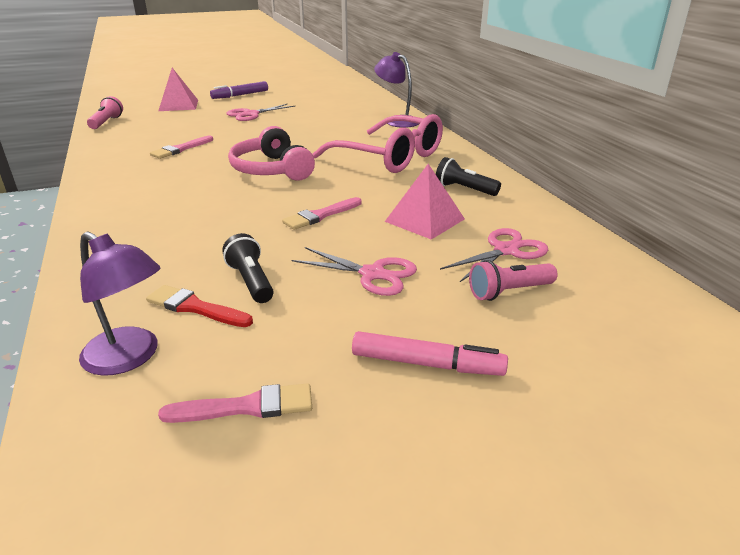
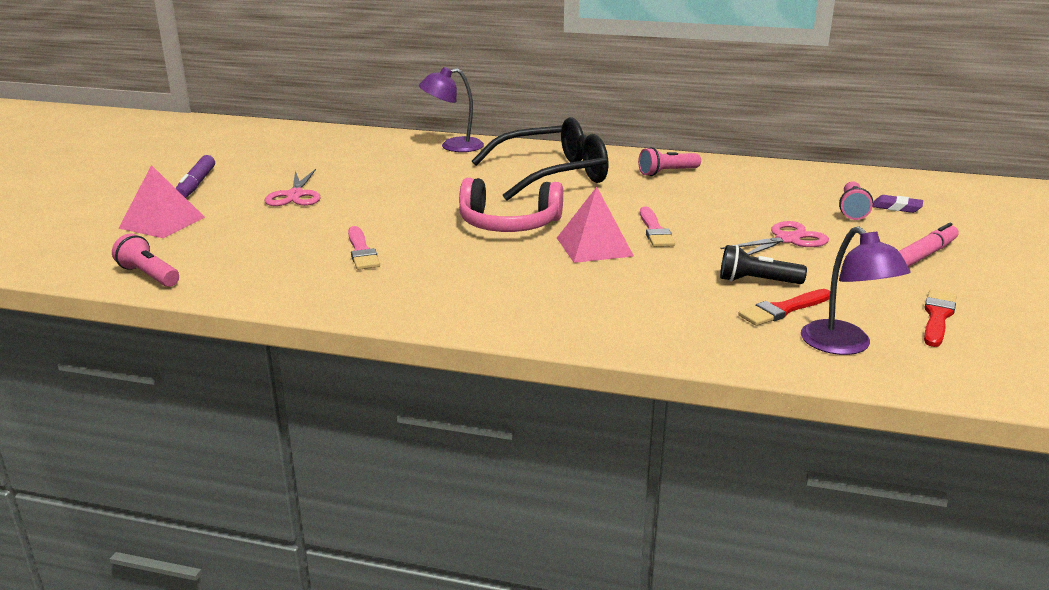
camera: 55 degrees left, 5 degrees down
purple lamp [79,232,161,376] -> purple lamp turned 90 degrees clockwise [801,226,910,355]
pink brush [158,383,312,423] -> red brush [924,289,957,347]
pink glasses [312,114,443,173] -> black glasses [472,117,609,201]
pink pyramid [385,164,465,240] -> pink pyramid moved to [557,187,634,263]
black flashlight [436,157,501,196] -> pink flashlight [638,147,701,176]
pink scissors [440,228,548,282] -> none
none -> purple eraser [873,195,923,213]

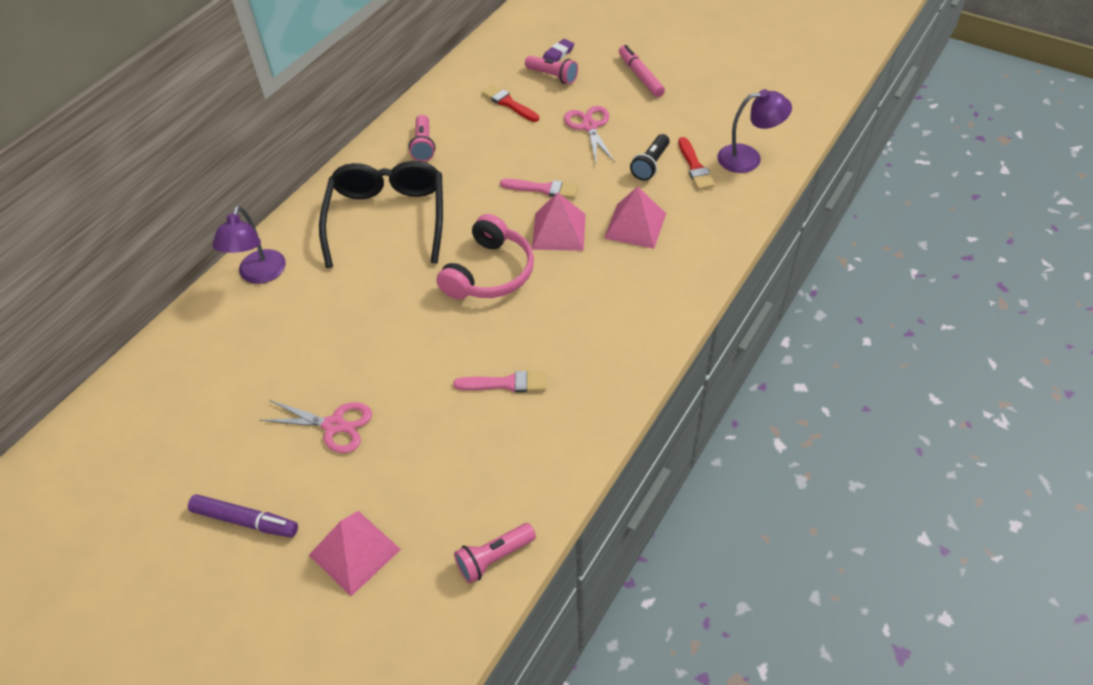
camera: 70 degrees left, 25 degrees up
red brush [924,289,957,347] -> red brush moved to [482,85,539,122]
none -> pink pyramid [604,186,666,249]

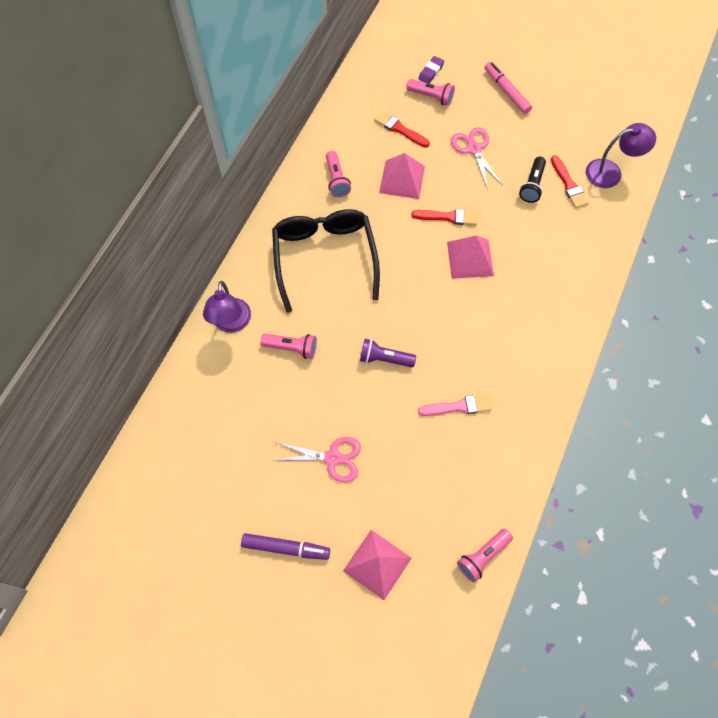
camera: 10 degrees left, 15 degrees up
pink headphones [436,214,534,299] -> none
pink brush [500,179,578,199] -> red brush [411,209,477,225]
pink pyramid [604,186,666,249] -> pink pyramid moved to [379,153,425,199]
none -> pink flashlight [260,334,317,359]
none -> purple flashlight [360,339,416,367]

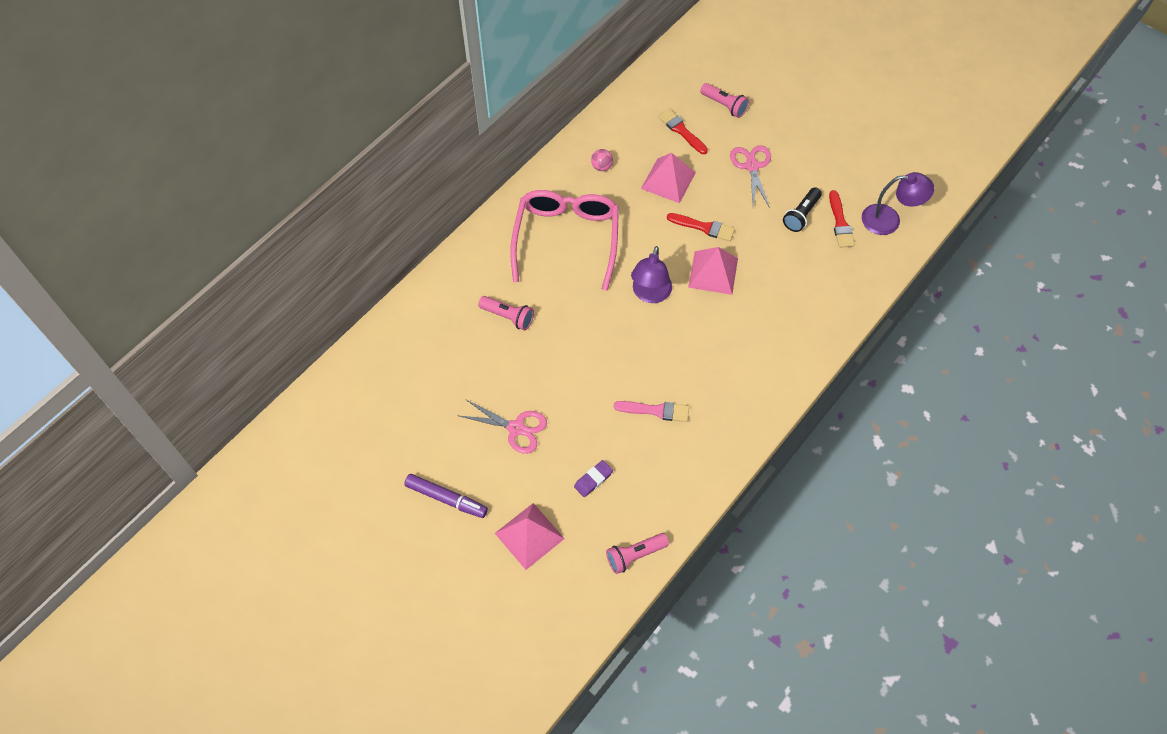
camera: 15 degrees right, 5 degrees down
purple lamp [203,281,251,333] -> purple lamp moved to [631,246,672,303]
black glasses [272,209,380,313] -> pink glasses [510,190,619,291]
pink flashlight [326,151,351,197] -> pink ball [591,149,613,171]
purple flashlight [360,339,416,367] -> none
purple eraser [418,56,444,83] -> purple eraser moved to [574,460,613,497]
pink marker [485,62,532,114] -> none

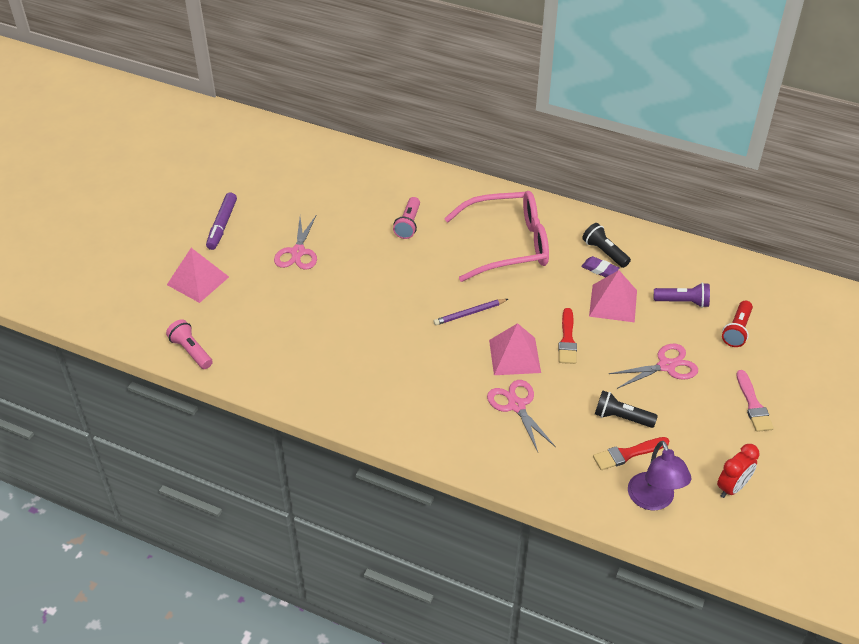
camera: 75 degrees right, 15 degrees down
purple eraser [574,460,613,497] -> purple eraser moved to [581,256,619,277]
pink ball [591,149,613,171] -> black flashlight [582,223,631,268]
pink brush [614,401,689,422] -> pink brush moved to [736,370,774,432]
purple lamp [631,246,672,303] -> purple pencil [433,299,508,325]
red brush [658,109,708,154] -> purple flashlight [654,283,710,308]
pink flashlight [700,83,749,118] -> red flashlight [722,301,753,347]
none -> pink scissors [487,380,556,452]
none -> red clock [717,444,760,498]

